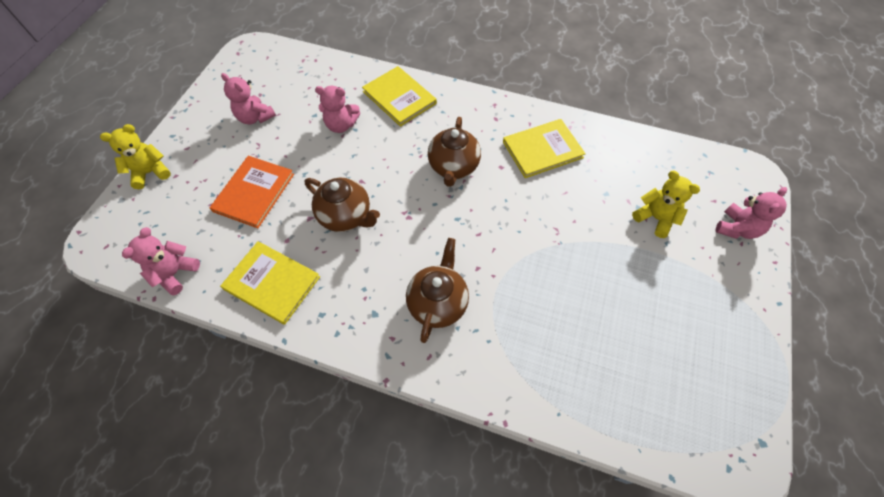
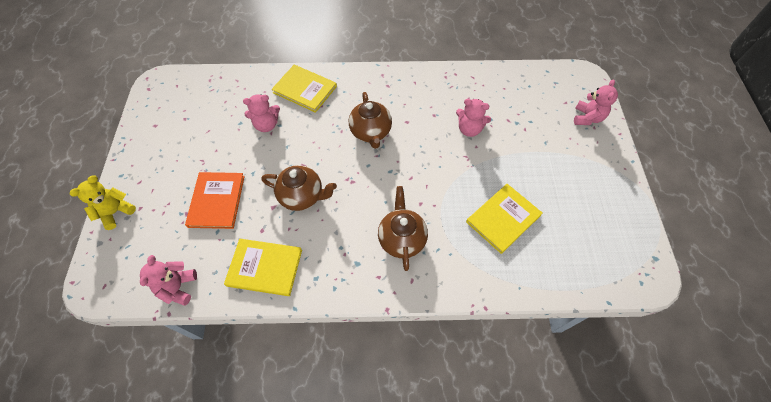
camera: 20 degrees left, 0 degrees up
pink teddy bear [221,73,276,124] -> pink teddy bear moved to [456,99,491,137]
yellow book [503,119,586,178] -> yellow book moved to [466,184,543,254]
yellow teddy bear [632,171,700,238] -> none

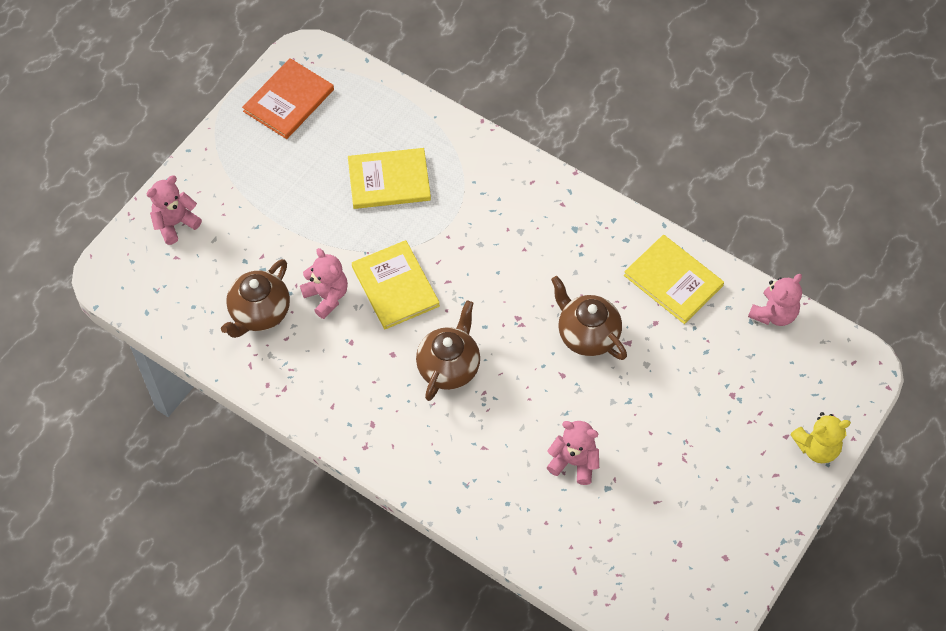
camera: 145 degrees left, 0 degrees up
orange book [185,172,245,229] -> orange book moved to [242,58,334,139]
yellow book [272,65,337,113] -> yellow book moved to [352,240,440,329]
brown teapot [378,186,428,271] -> brown teapot moved to [221,259,290,338]

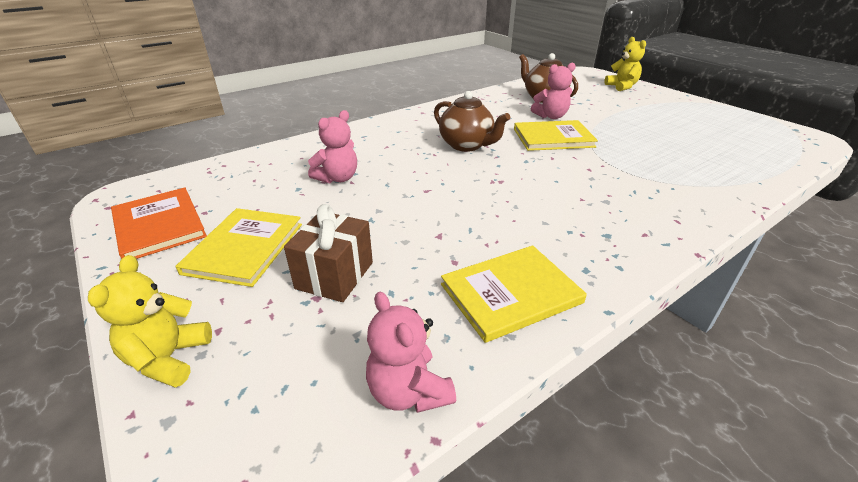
camera: 110 degrees right, 25 degrees down
pink teddy bear [146,175,202,245] -> yellow teddy bear [604,37,646,91]
orange book [242,58,334,139] -> orange book moved to [111,187,207,259]
yellow book [348,148,431,209] -> yellow book moved to [175,208,302,287]
brown teapot [551,276,627,360] -> none
none -> brown gift [284,204,373,302]

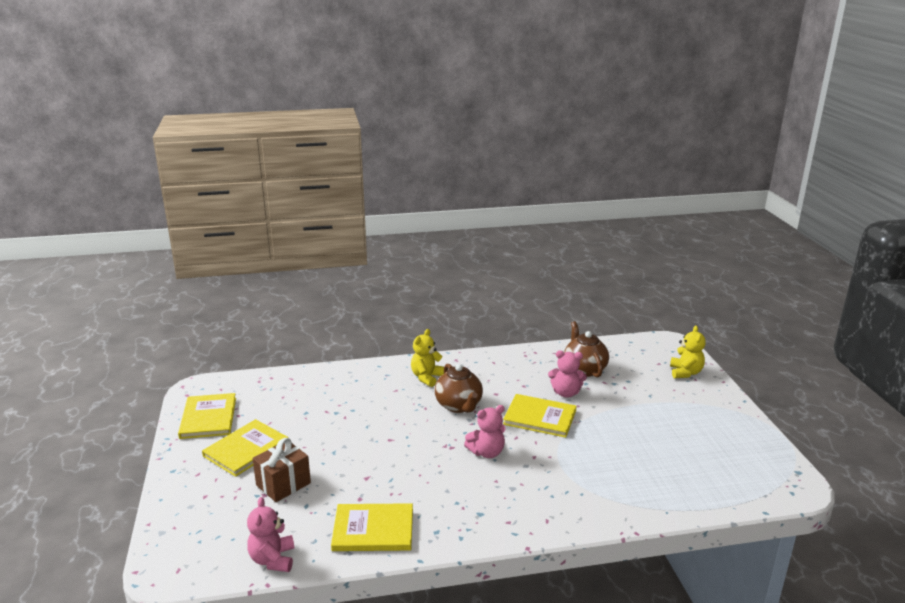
camera: 25 degrees right, 10 degrees down
yellow teddy bear [88,255,212,388] -> yellow teddy bear moved to [411,329,444,387]
orange book [111,187,207,259] -> yellow book [178,393,236,439]
pink teddy bear [308,110,357,183] -> pink teddy bear moved to [464,405,506,458]

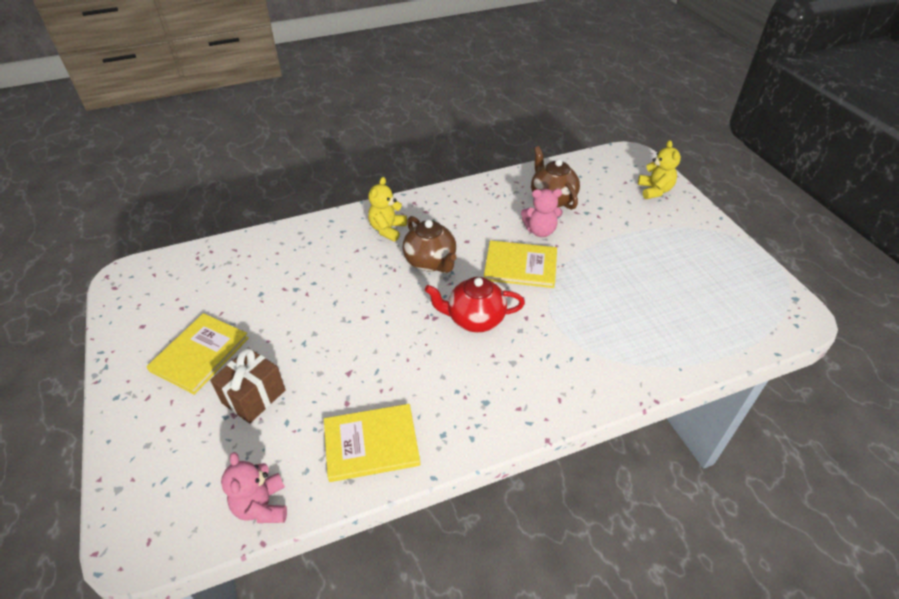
camera: 10 degrees left, 20 degrees up
yellow book [178,393,236,439] -> none
pink teddy bear [464,405,506,458] -> red teapot [425,277,525,332]

